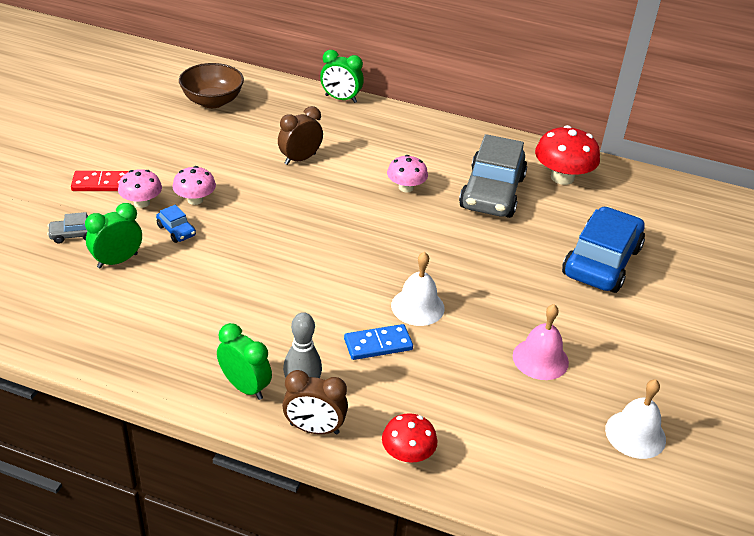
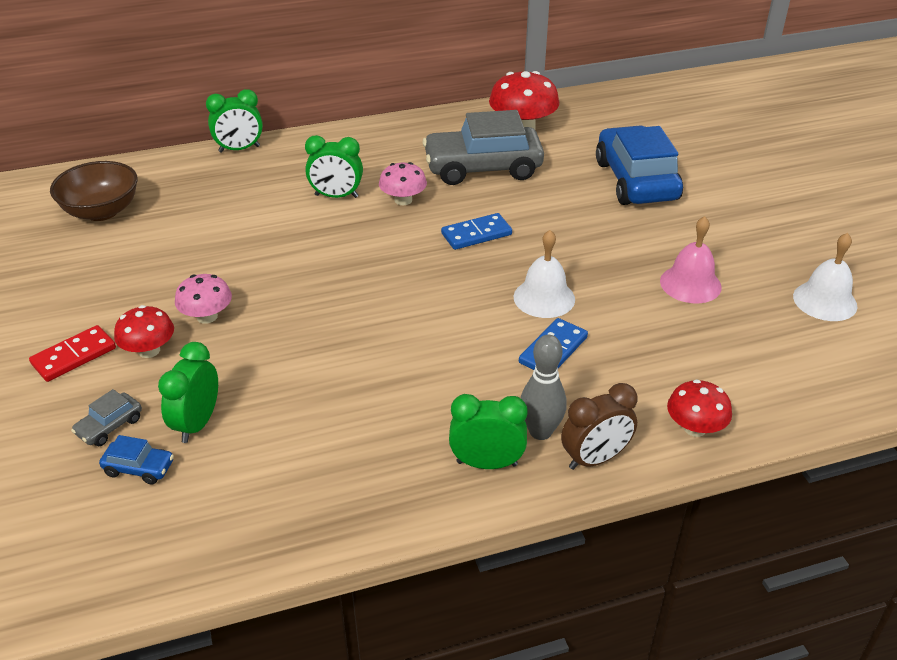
camera: 35 degrees left, 0 degrees up
pink mushroom [118,169,162,208] -> red mushroom [114,305,174,358]
blue car [156,205,196,243] -> blue car moved to [99,435,174,485]
brown clock [278,106,323,165] -> none
grey car [459,134,527,218] -> grey car turned 105 degrees clockwise [423,110,544,185]
none -> green clock [305,135,363,198]
none -> blue domino [441,213,512,250]

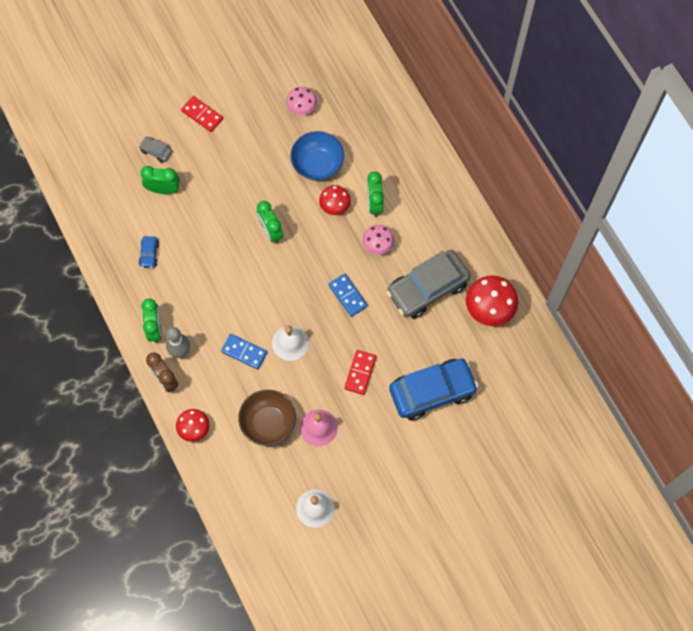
camera: 80 degrees right, 30 degrees up
brown bowl [50,161,137,221] -> brown bowl moved to [238,390,296,446]
blue car [99,435,174,485] -> blue car moved to [139,236,159,268]
red mushroom [114,305,174,358] -> red mushroom moved to [319,185,351,215]
pink mushroom [175,274,232,324] -> pink mushroom moved to [286,87,317,116]
green clock [206,89,263,153] -> green clock moved to [257,201,283,244]
grey car [423,110,544,185] -> grey car turned 105 degrees counterclockwise [386,250,471,319]
none -> blue bowl [290,131,344,181]
none -> red domino [344,350,376,395]

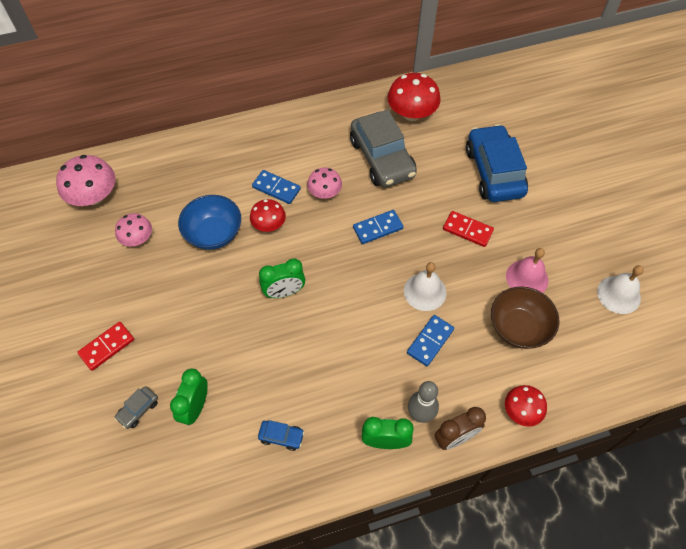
camera: 80 degrees left, 10 degrees down
green clock [367,172,384,217] -> blue domino [252,170,301,204]
none -> pink mushroom [56,155,115,206]

